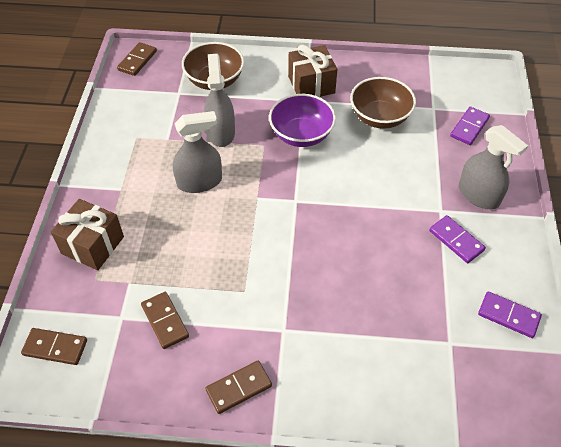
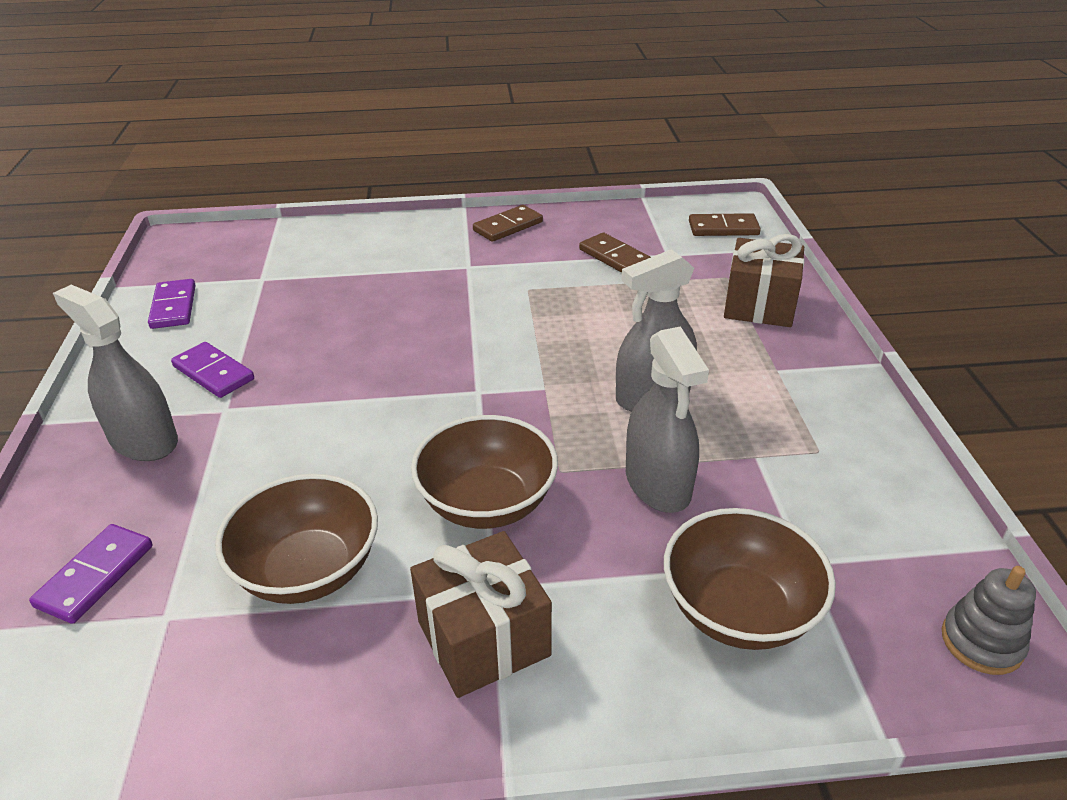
camera: 170 degrees right, 15 degrees down
brown domino [117,42,157,76] -> grey stacking toy [942,566,1036,675]
purple bowl [269,94,336,147] -> brown bowl [411,415,558,529]
purple domino [478,292,542,338] -> purple domino turned 60 degrees clockwise [148,279,196,329]

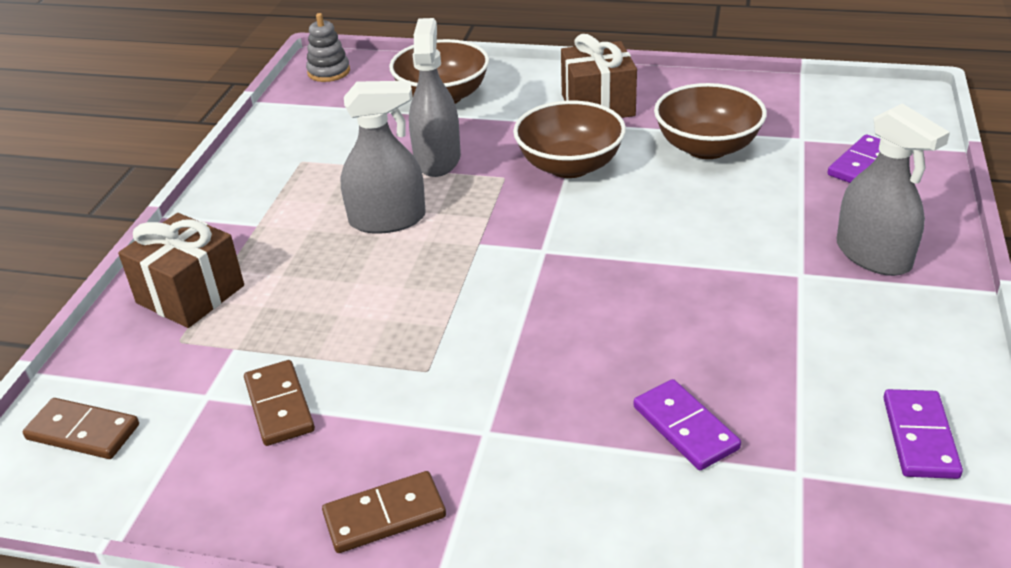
camera: 160 degrees left, 0 degrees up
purple domino [171,342,254,398] -> purple domino moved to [634,379,741,470]

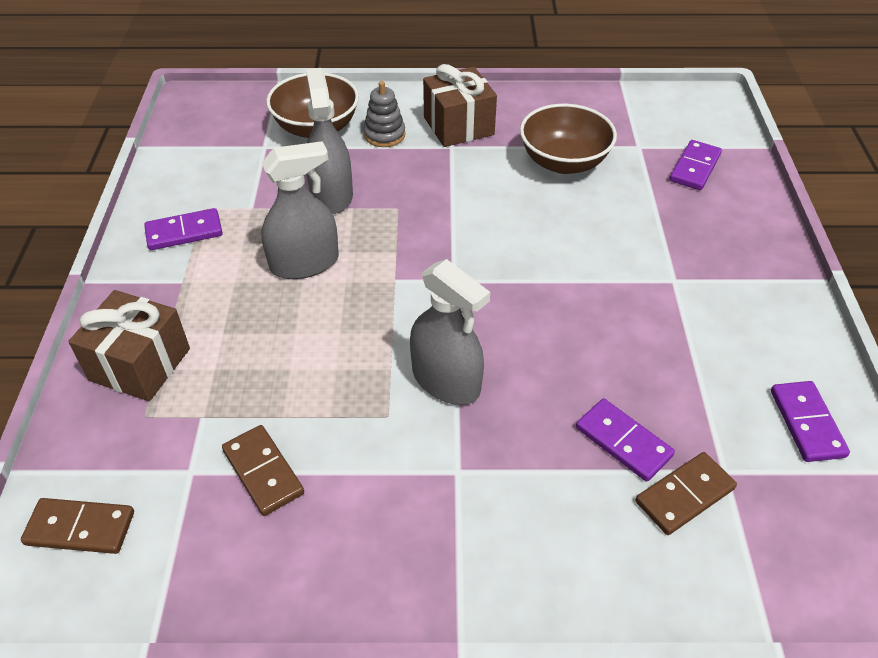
camera: 15 degrees left, 10 degrees up
grey stacking toy [306,13,350,82] -> grey stacking toy moved to [364,81,405,147]
brown domino [322,471,446,553] -> brown domino moved to [636,452,737,535]
brown bowl [513,101,626,178] -> none
grey spray bottle [837,103,950,276] -> grey spray bottle moved to [410,259,490,405]
none -> purple domino [144,208,222,250]

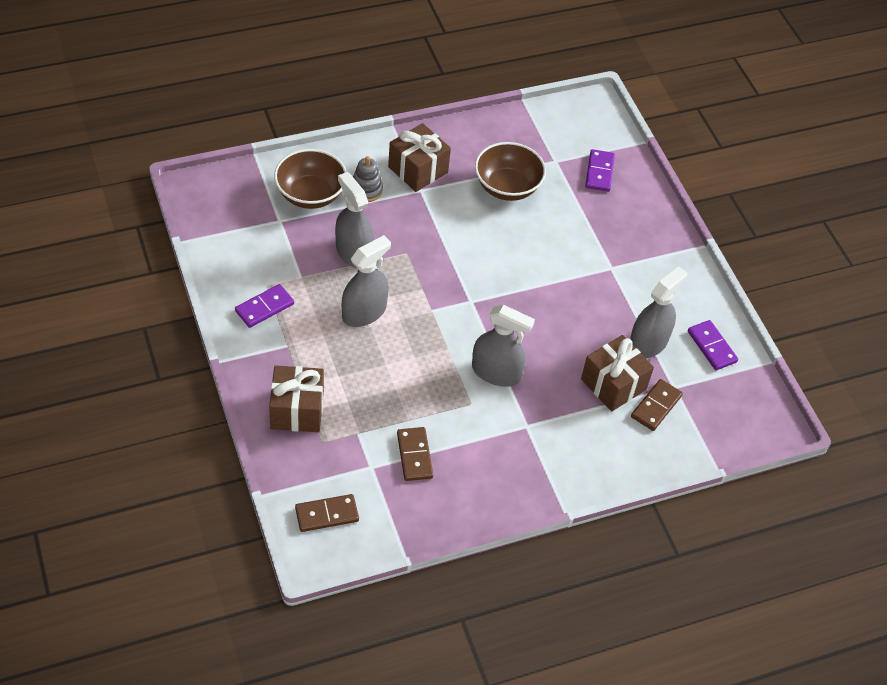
camera: 25 degrees left, 5 degrees up
brown domino [222,425,304,516] -> brown domino turned 45 degrees clockwise [397,427,433,481]
purple domino [576,399,675,482] -> brown gift [581,335,654,411]
none -> grey spray bottle [630,266,687,358]

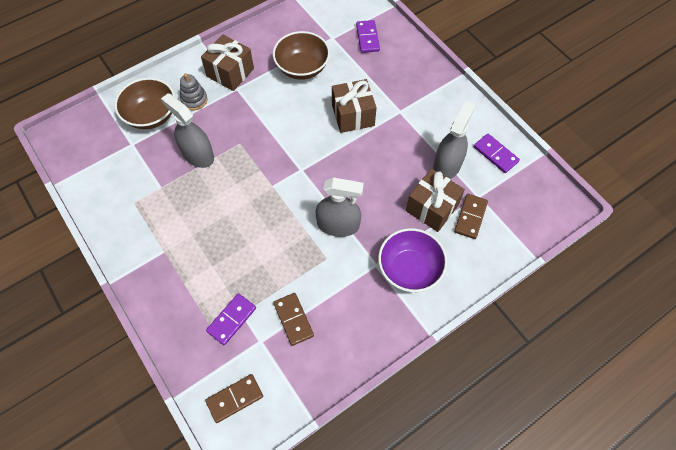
camera: 10 degrees left, 10 degrees up
purple domino [235,284,294,328] -> purple domino moved to [206,293,256,345]
brown gift [269,366,324,432] -> brown gift moved to [332,79,377,133]
grey spray bottle [342,235,391,327] -> none
none -> purple bowl [378,228,447,292]

